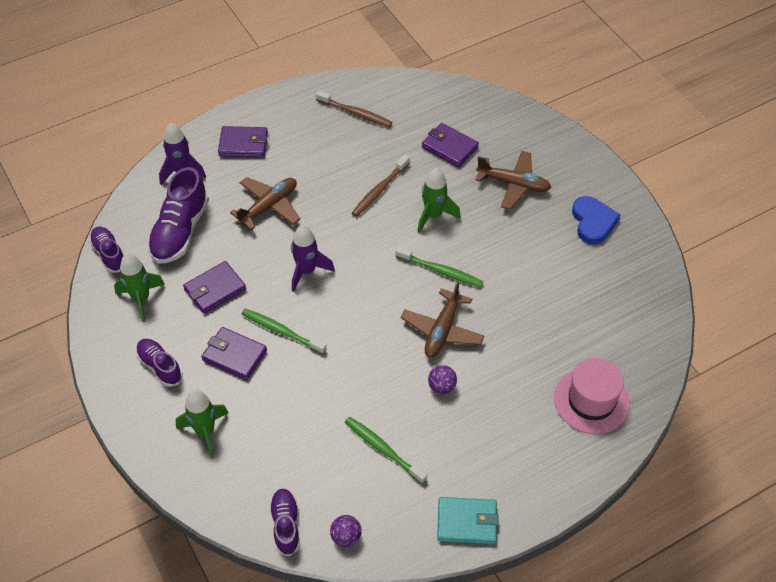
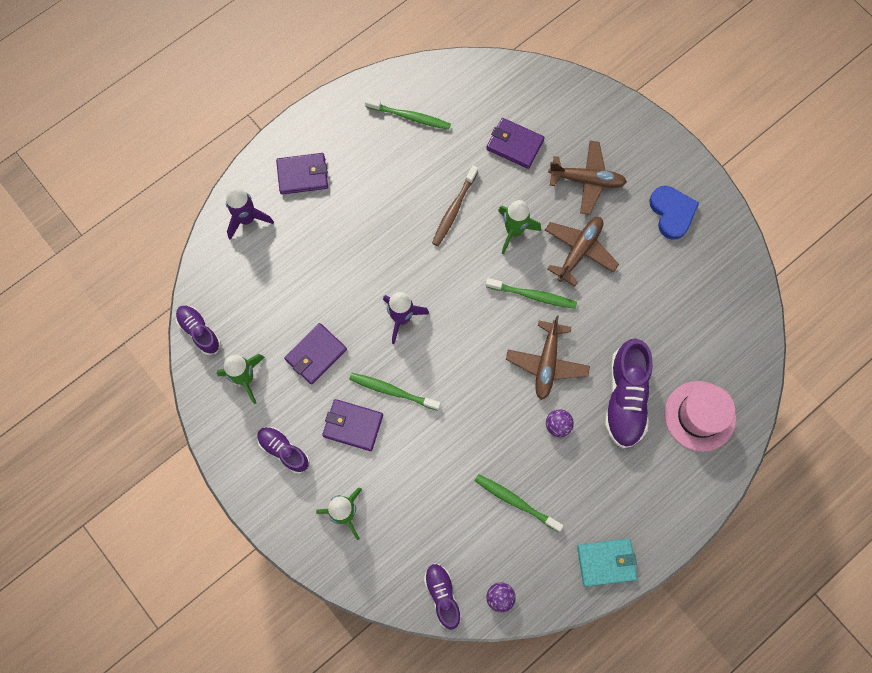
camera: 10 degrees left, 20 degrees up
purple shoe [147,167,209,264] -> purple shoe moved to [605,339,653,448]
brown plane [230,177,300,230] -> brown plane moved to [545,217,619,286]
brown toothbrush [316,90,393,127] -> green toothbrush [365,98,451,130]

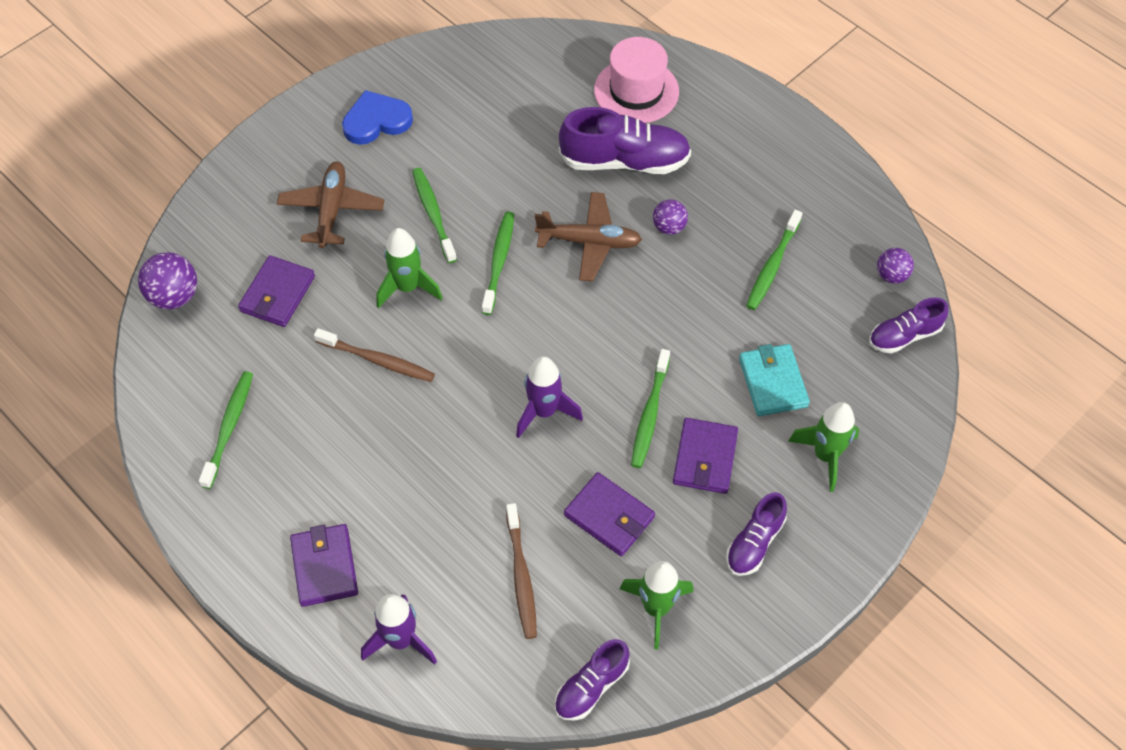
camera: 95 degrees left, 15 degrees down
brown plane [545,217,619,286] -> green toothbrush [412,168,457,263]
turquoise wallet [577,539,637,587] -> turquoise wallet moved to [739,344,810,416]
none -> purple ball [138,252,197,309]
none -> brown toothbrush [506,503,537,639]

